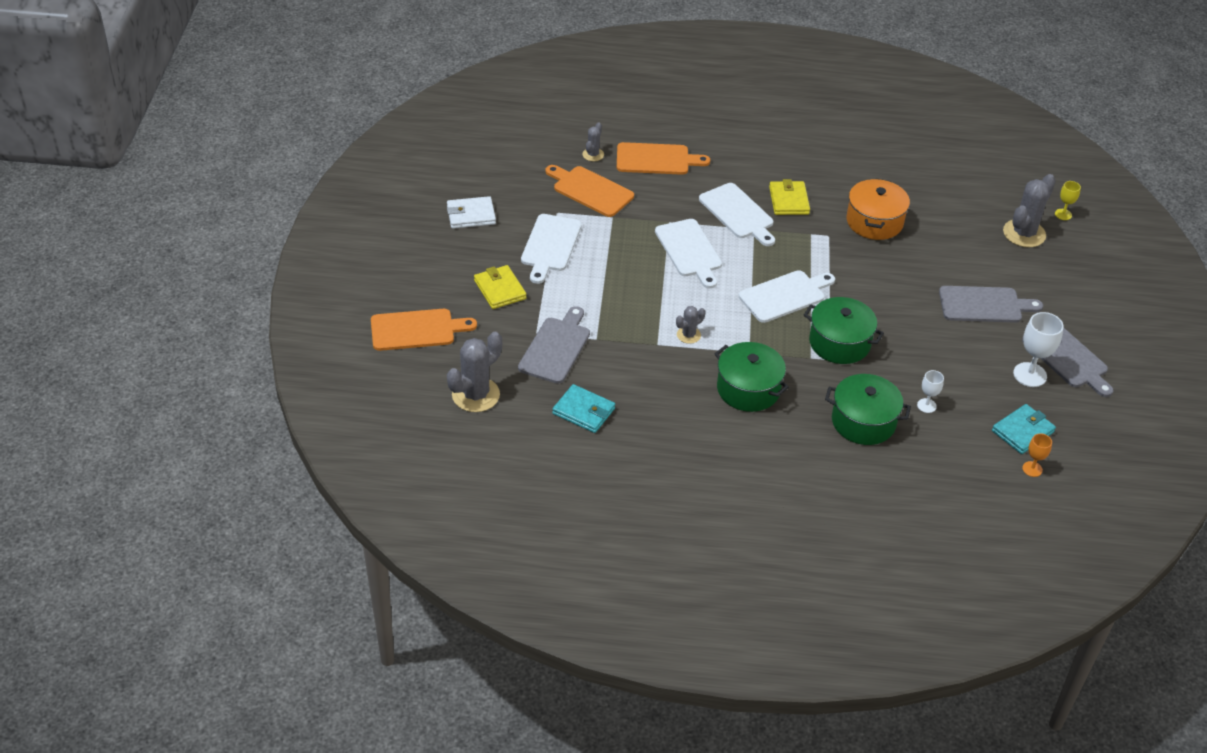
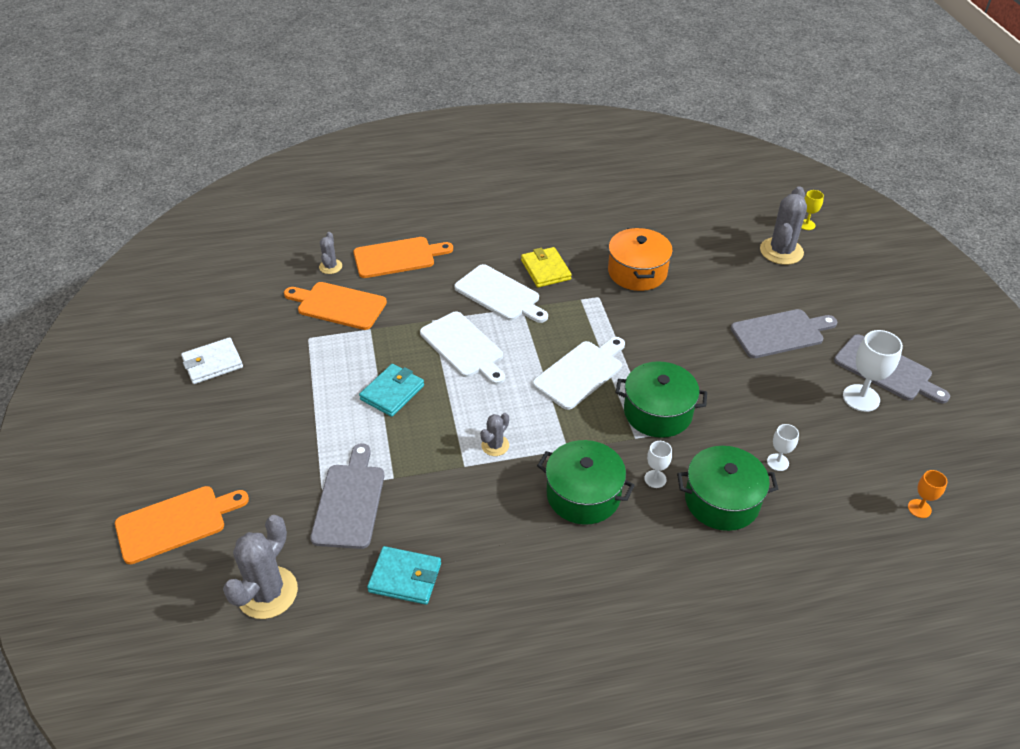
camera: 15 degrees left, 0 degrees up
yellow wallet [474,265,527,309] -> none
white cutting board [521,214,582,284] -> none
turquoise wallet [992,404,1056,454] -> turquoise wallet moved to [359,364,424,417]
none -> white goblet [644,441,672,488]

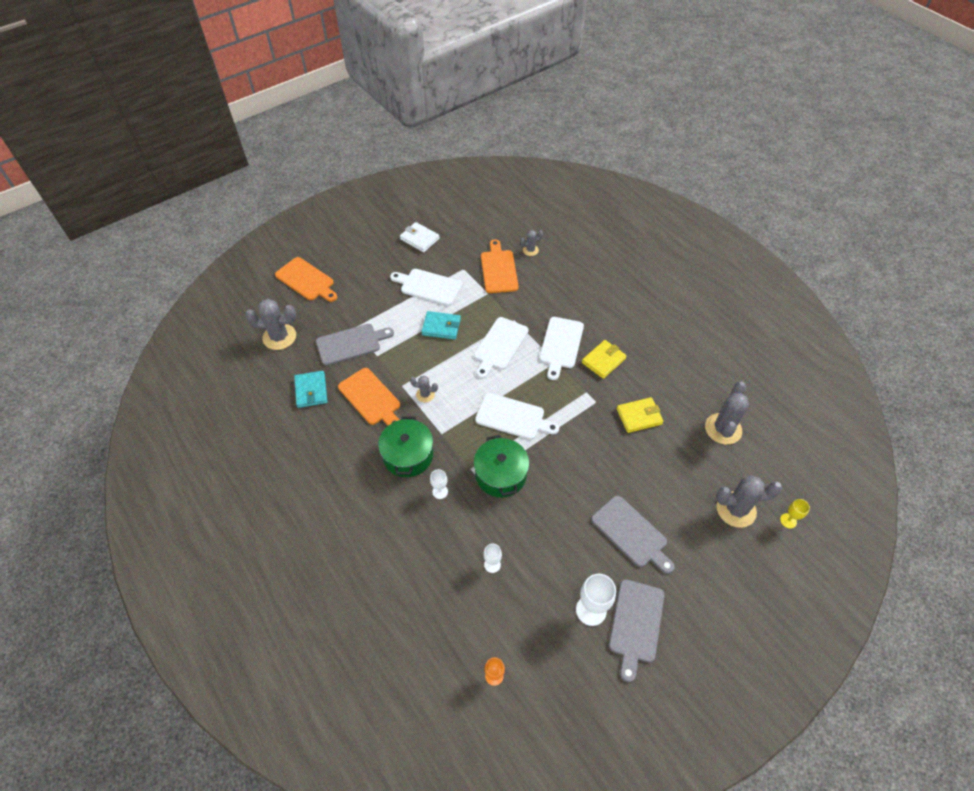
camera: 65 degrees right, 10 degrees up
orange cutting board [354,237,453,278] -> orange cutting board moved to [338,368,400,425]
orange pot [608,228,673,291] -> yellow wallet [617,397,664,433]
green pot [677,446,778,531] -> none
none -> white cutting board [390,269,462,306]
none -> grey cactus [705,382,749,445]

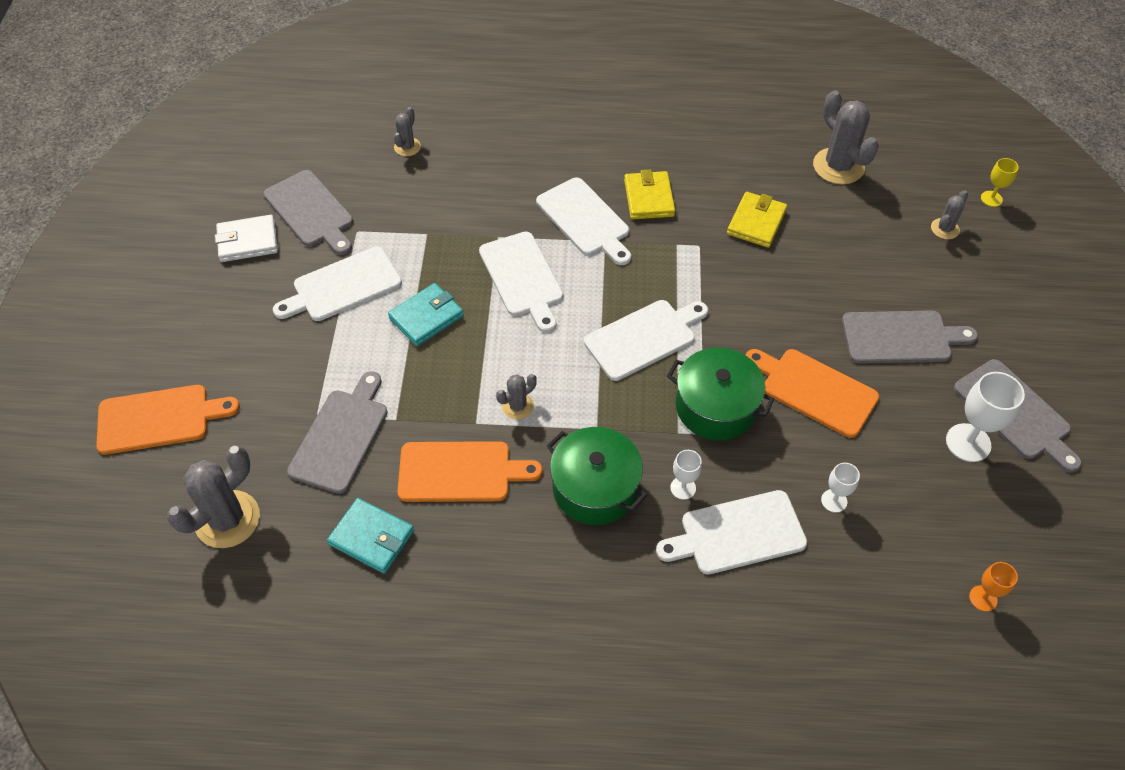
camera: 50 degrees left, 0 degrees up
orange cutting board [481,239,519,293] -> orange cutting board moved to [746,349,879,438]
grey cactus [716,475,782,528] -> grey cactus [931,190,968,239], size x0.53
none -> grey cutting board [263,170,353,255]
none -> white cutting board [656,490,807,574]

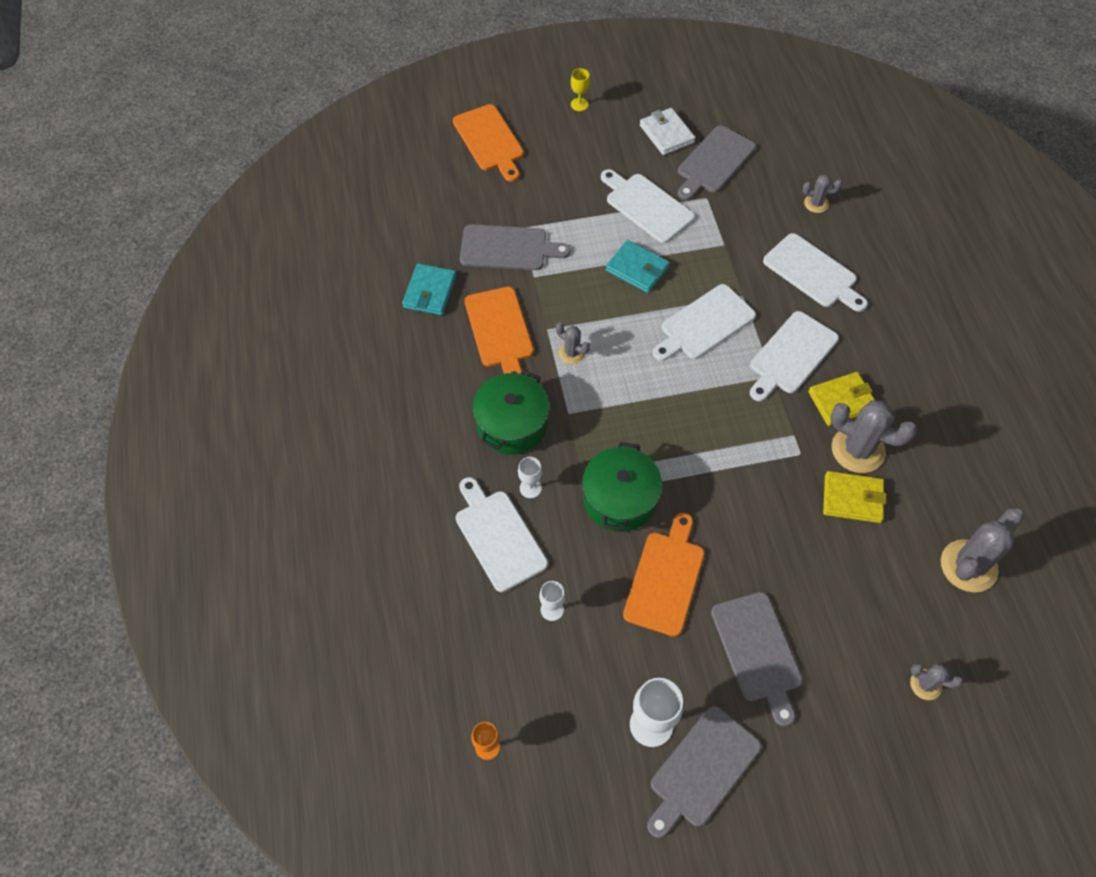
camera: 75 degrees right, 5 degrees up
grey cactus [167,446,260,548] -> grey cactus moved to [830,400,917,473]
white cutting board [584,300,708,381] -> white cutting board moved to [763,233,868,312]
yellow goblet [981,158,1019,207] -> yellow goblet moved to [571,68,590,111]

